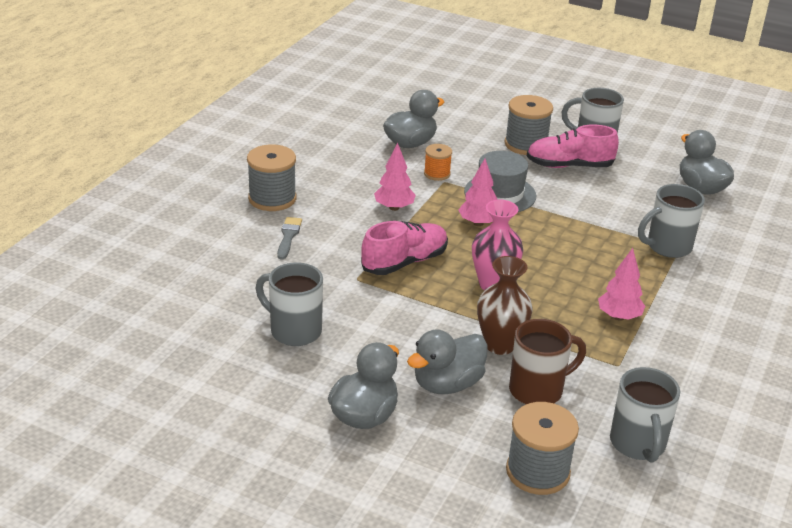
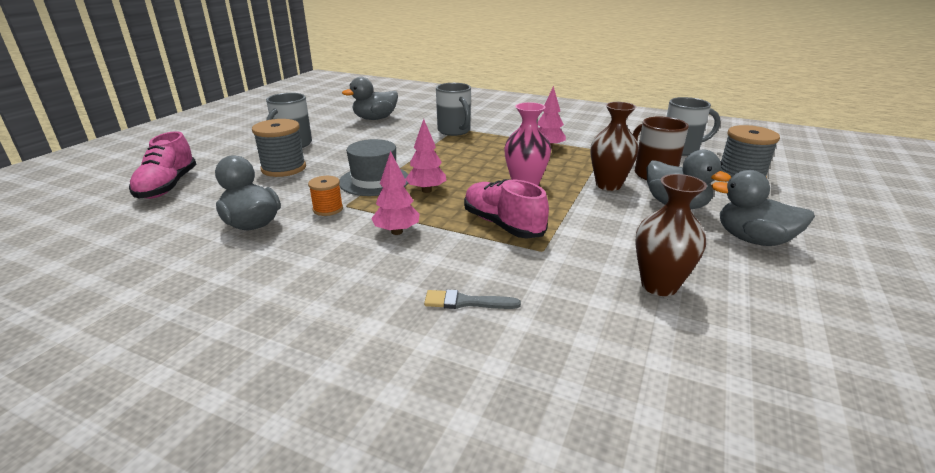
camera: 90 degrees left, 5 degrees down
grey spool [247,144,296,211] -> none
grey mug [256,262,323,346] -> brown vase [635,174,707,296]
pink shoe [527,125,619,168] -> pink shoe moved to [129,131,196,199]

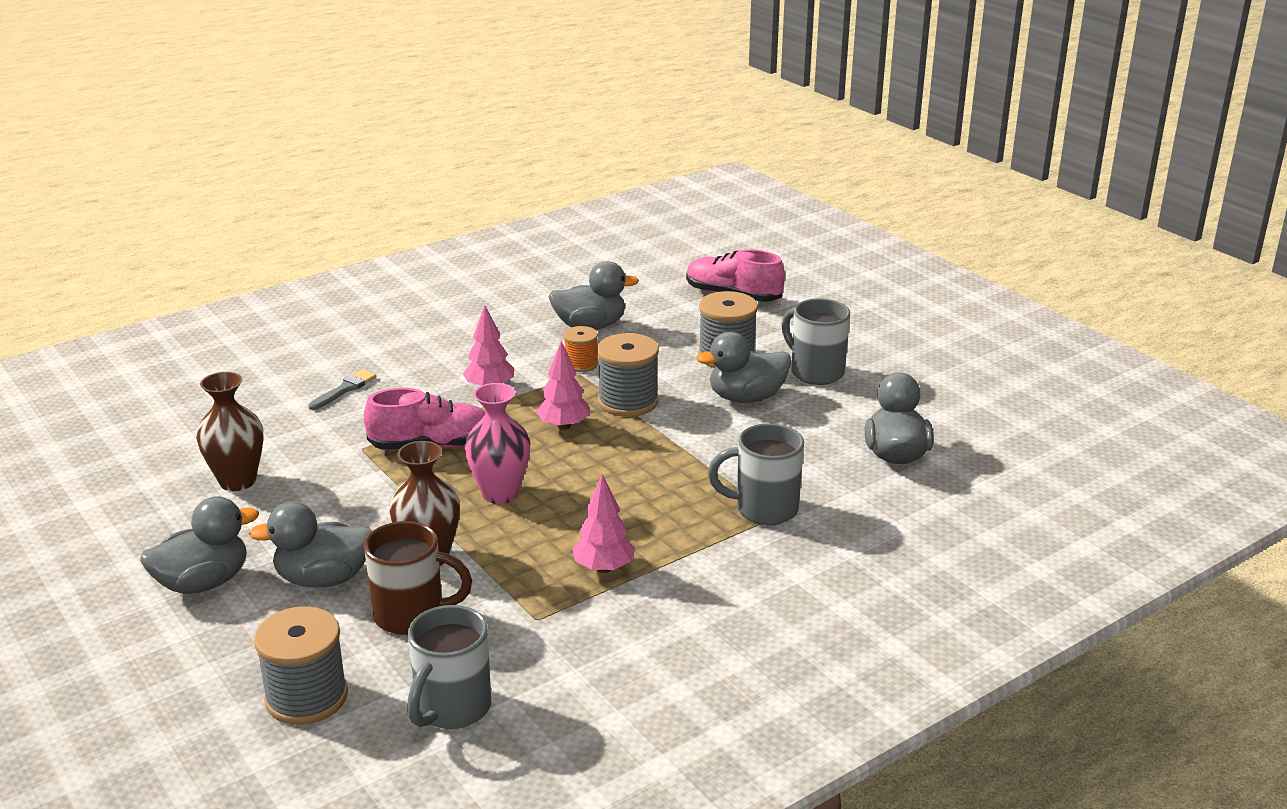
camera: 120 degrees right, 0 degrees up
grey hat [339,139,409,196] -> grey spool [597,333,659,417]
none -> grey duck [696,332,791,403]

